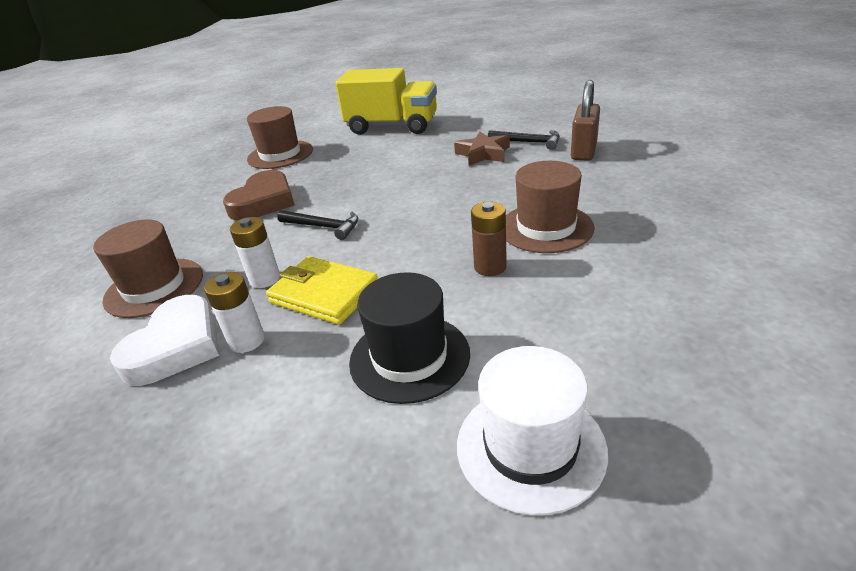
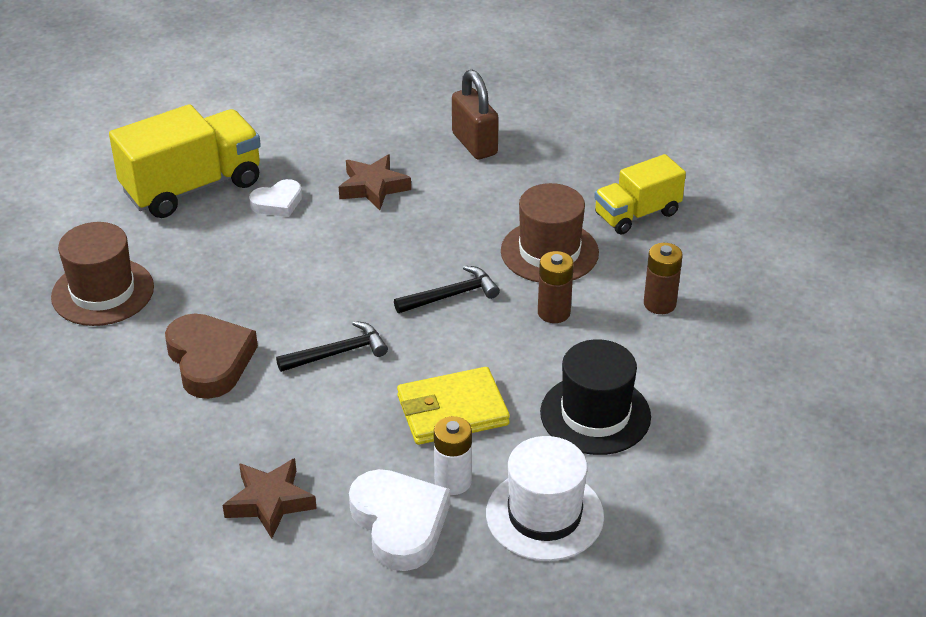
camera: 50 degrees left, 5 degrees up
brown hat [93,220,203,318] -> brown star [223,458,317,539]
white battery [230,217,280,288] -> none
white hat [457,346,608,516] -> white hat moved to [486,436,604,561]
black hammer [488,130,560,150] -> black hammer moved to [394,266,500,313]
none -> white heart [249,179,302,217]
none -> yellow truck [594,154,686,235]
none -> brown battery [644,243,683,314]

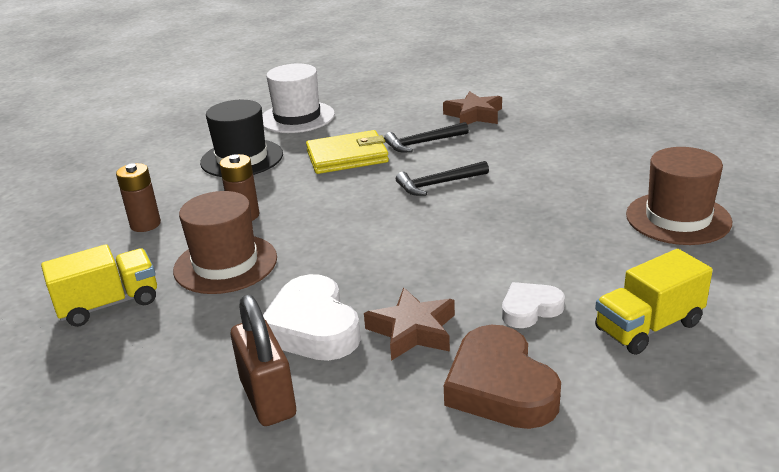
camera: 175 degrees left, 10 degrees down
yellow truck [109,104,261,218] -> yellow truck [595,249,713,355], size x0.62
brown heart [165,313,258,399] -> brown heart moved to [444,325,561,429]
white heart [349,469,450,571] -> white heart moved to [263,274,361,361]
black hammer [394,266,500,313] -> black hammer moved to [384,122,469,152]
white battery [434,416,472,495] -> none

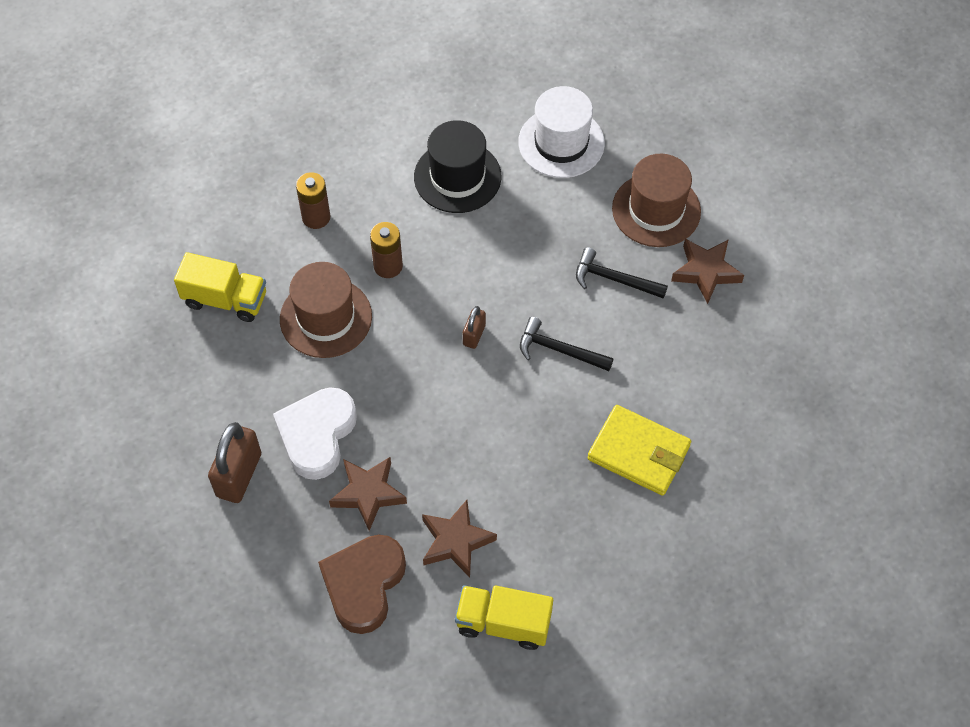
camera: 40 degrees right, 30 degrees up
yellow wallet [306,130,389,174] -> yellow wallet moved to [588,405,691,496]
white heart [502,282,565,328] -> brown star [422,500,497,577]
brown hat [626,147,732,245] -> brown hat moved to [612,154,701,247]
none -> brown padlock [463,306,486,349]

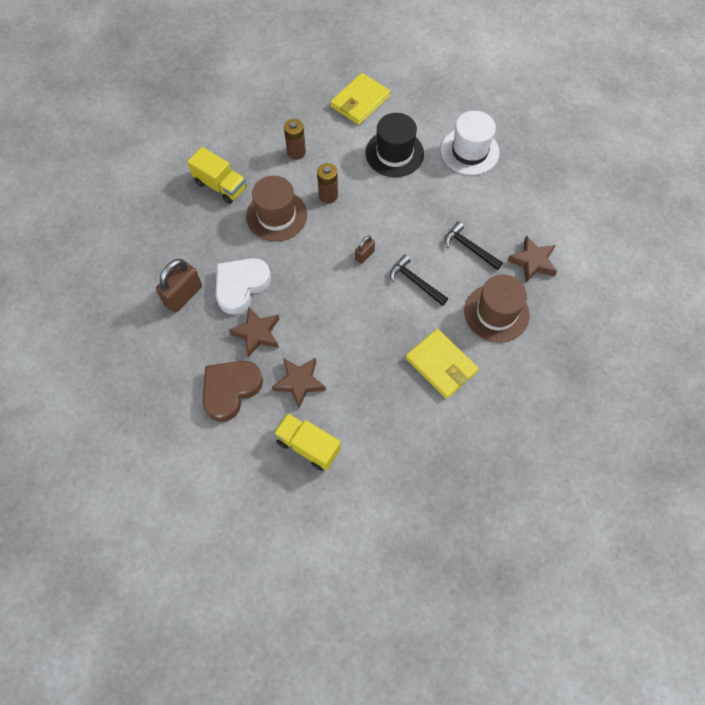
camera: 20 degrees right, 5 degrees up
brown hat [612,154,701,247] -> brown hat moved to [464,275,529,343]
none -> yellow wallet [330,73,390,125]

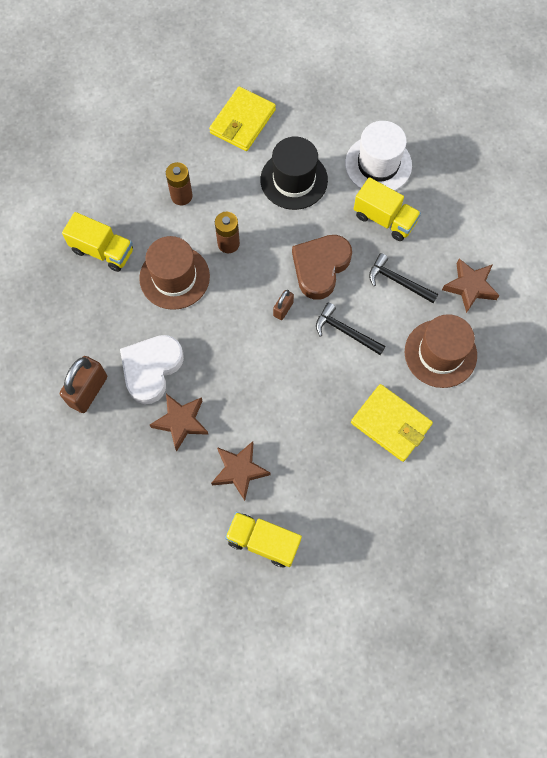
camera: 10 degrees left, 5 degrees up
brown heart [203,361,263,422] -> brown heart moved to [292,235,352,300]
none -> yellow truck [354,177,421,241]

